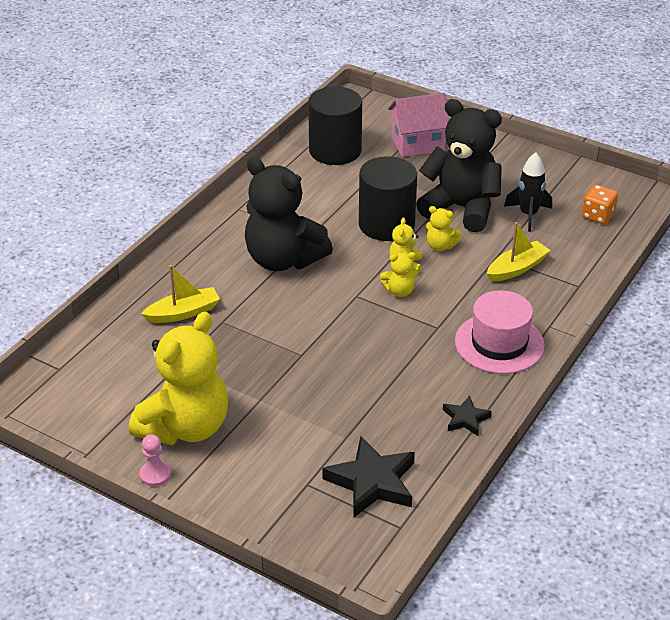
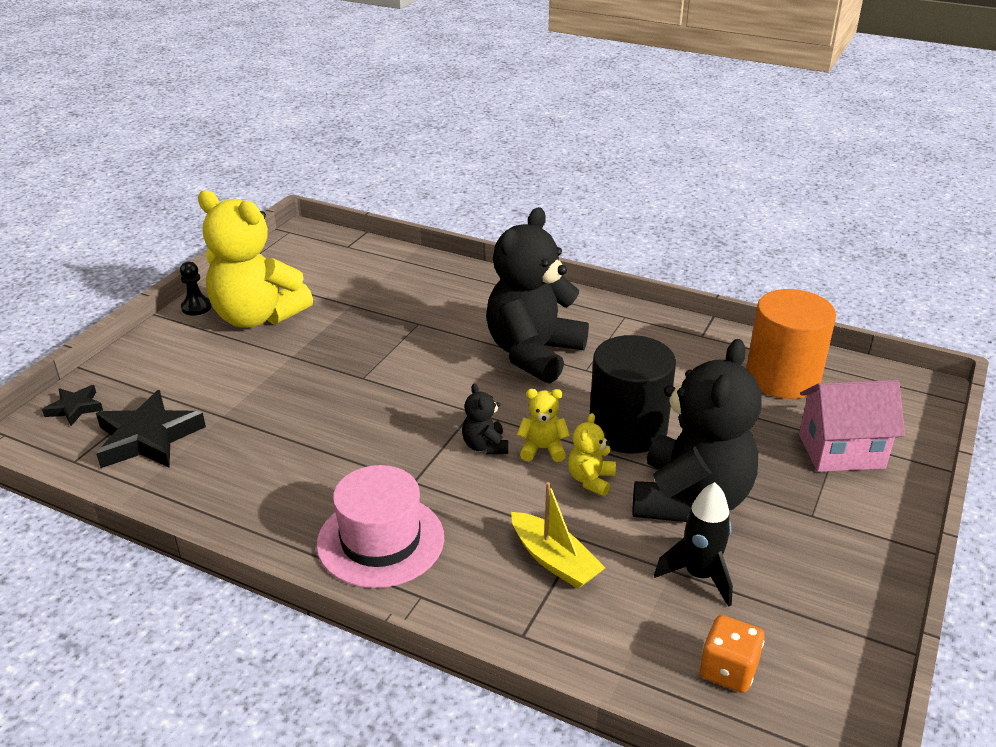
camera: 85 degrees right, 5 degrees down
pink pawn [140,434,171,487] -> black pawn [180,262,212,316]
yellow boat [141,265,220,323] -> none
black cylinder [308,86,362,165] -> orange cylinder [746,289,836,399]
yellow teddy bear [380,252,419,297] -> black teddy bear [462,383,508,454]
pink house [388,93,450,157] -> pink house turned 75 degrees counterclockwise [799,380,905,472]
black star [443,396,492,436] -> black star moved to [42,385,103,426]

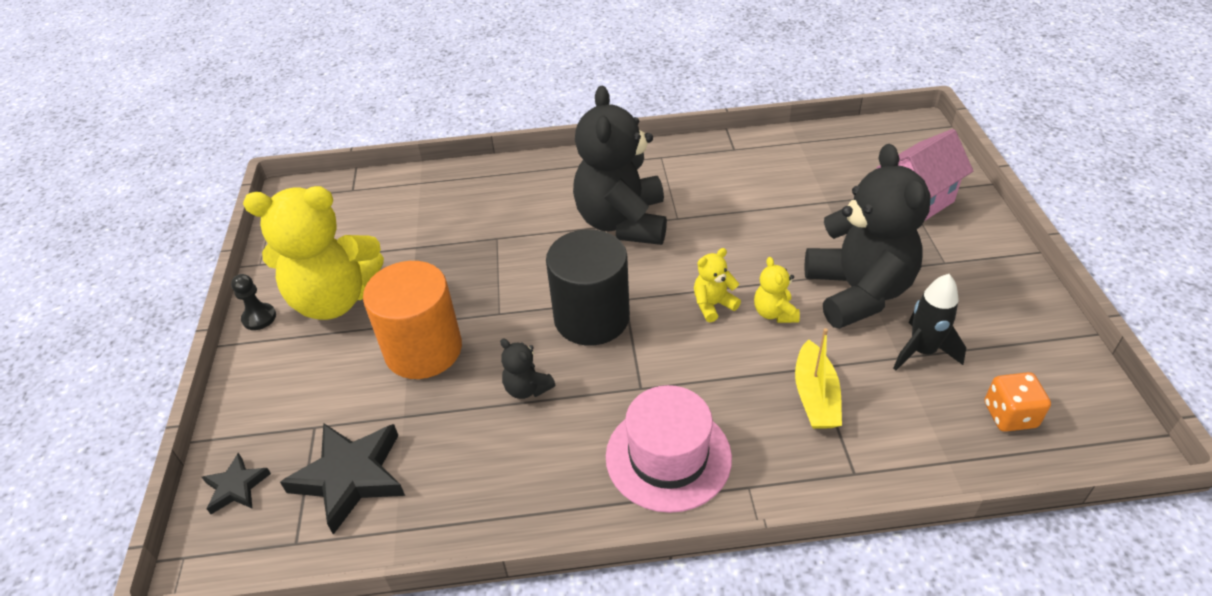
camera: 30 degrees left, 10 degrees up
black teddy bear [462,383,508,454] -> black teddy bear moved to [500,339,555,399]
yellow boat [511,482,605,589] -> yellow boat turned 75 degrees clockwise [795,328,842,429]
black cylinder [590,335,676,454] -> black cylinder moved to [546,229,630,345]
orange cylinder [746,289,836,399] -> orange cylinder moved to [363,261,462,379]

